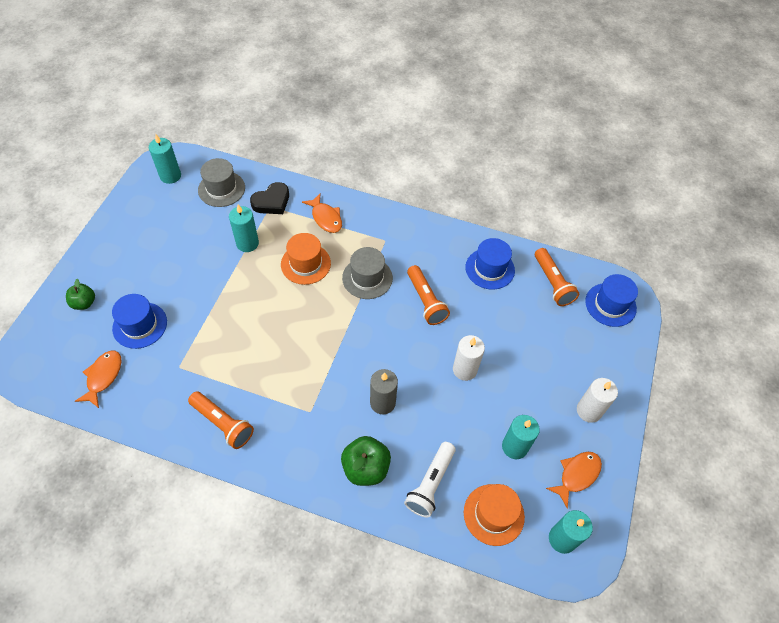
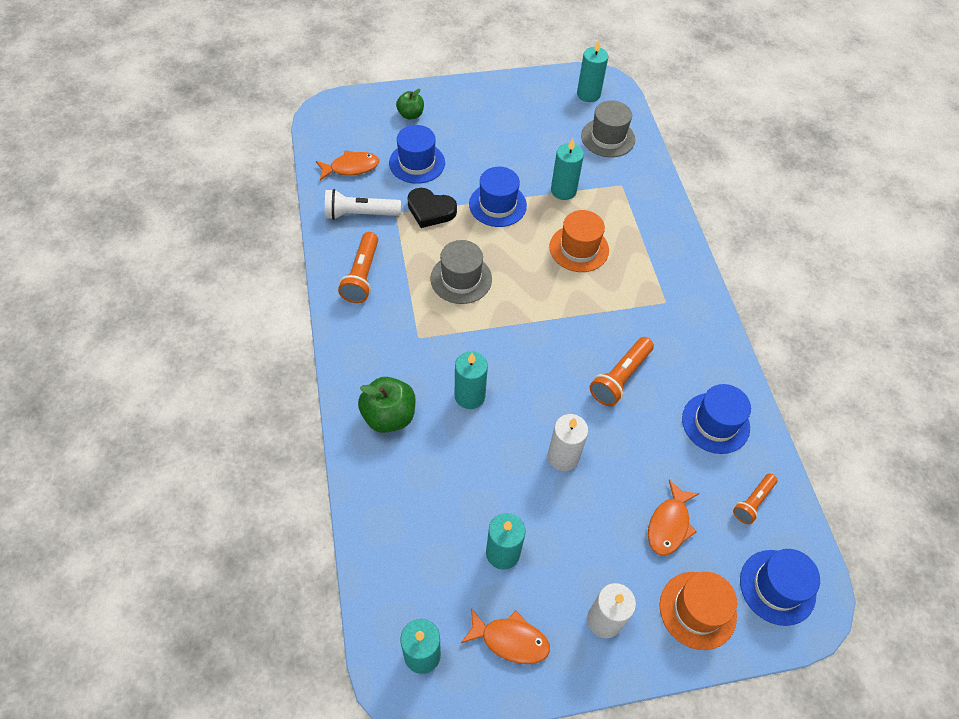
camera: 60 degrees right, 0 degrees up
black heart [250,182,289,214] -> black heart moved to [407,188,457,228]
orange fish [302,194,342,233] -> orange fish moved to [648,480,700,556]
grey hat [342,247,393,299] -> grey hat moved to [430,240,492,304]
grey candle [370,369,398,414] -> turquoise candle [455,351,488,409]
white flashlight [404,442,456,518] -> white flashlight moved to [325,189,401,220]
orange hat [464,484,525,546] -> orange hat moved to [660,572,737,650]
orange flashlight [535,248,579,306] -> orange flashlight [733,474,777,524], size x0.65
none -> blue hat [469,167,527,227]

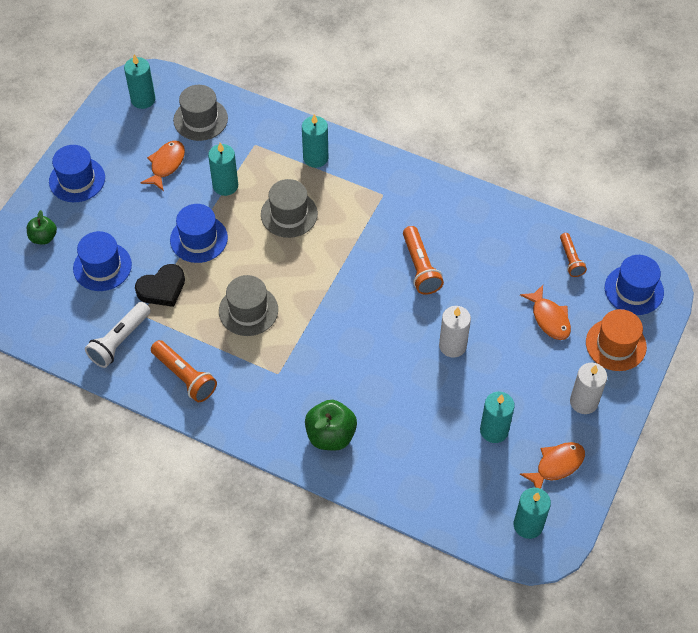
camera: 50 degrees left, 0 degrees up
orange fish [316,150,379,180] -> orange fish moved to [141,141,185,191]
turquoise candle [455,351,488,409] -> turquoise candle moved to [302,114,328,168]
orange hat [549,210,609,272] -> grey hat [261,179,318,238]
blue hat [682,384,751,454] -> blue hat moved to [49,145,105,202]

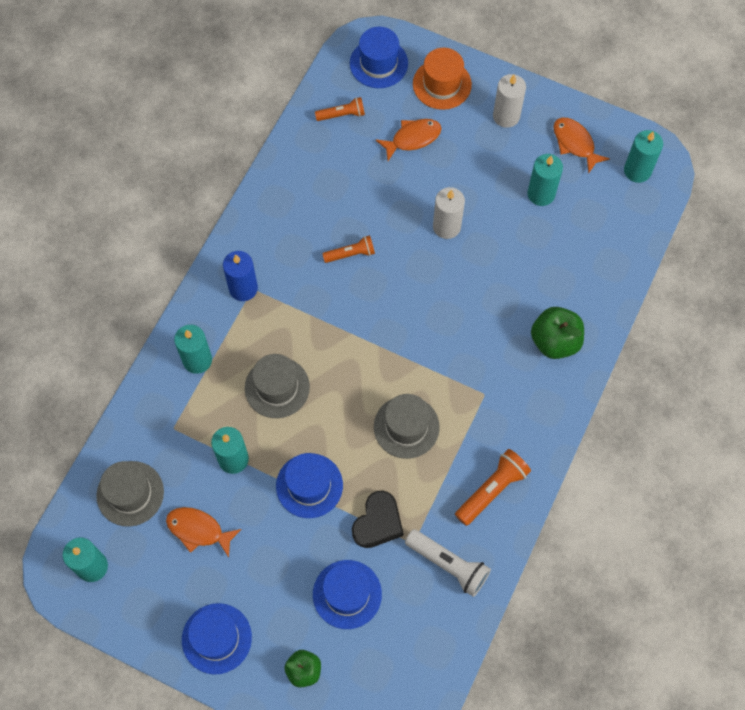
camera: 90 degrees left, 10 degrees up
black heart [135,264,185,307] -> black heart turned 60 degrees clockwise [352,490,403,548]
orange flashlight [403,226,444,295] -> orange flashlight [322,235,375,263], size x0.65
none -> blue candle [223,251,258,301]

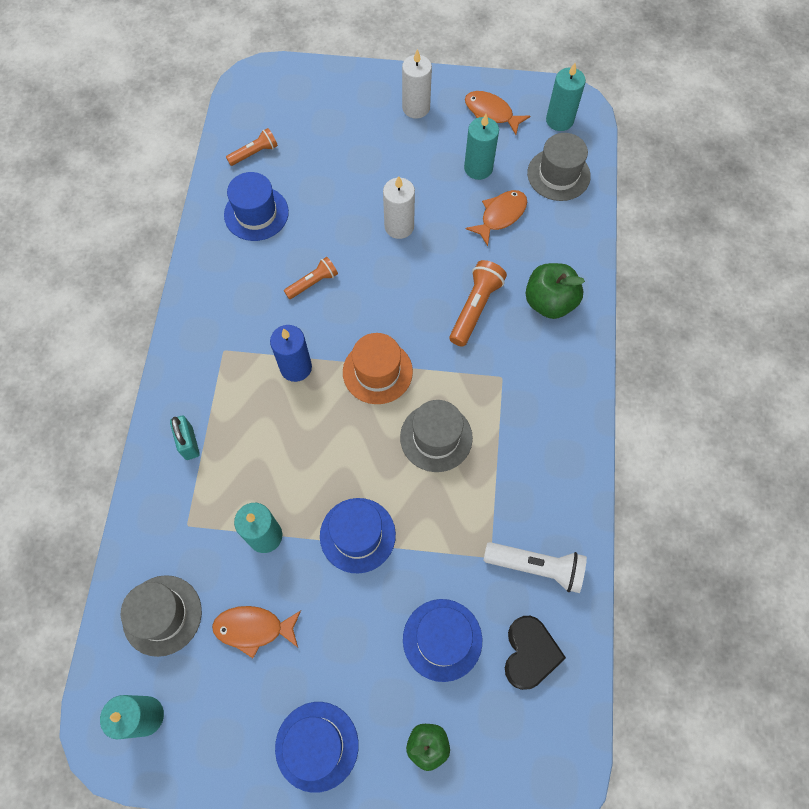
camera: 20 degrees left, 0 degrees up
turquoise candle [174,325,212,374] -> turquoise padlock [170,416,200,460]
blue candle [223,251,258,301] -> blue candle moved to [270,325,312,382]
grey hat [245,354,310,418] -> grey hat moved to [527,133,591,201]
blue hat [350,27,408,88] -> blue hat moved to [224,172,289,241]
black heart [352,490,403,548] -> black heart moved to [505,616,566,690]
orange fish [375,119,442,161] -> orange fish moved to [465,190,527,246]
orange hat [413,48,472,110] -> orange hat moved to [343,333,413,404]
orange flashlight [455,449,531,526] -> orange flashlight moved to [449,260,507,347]

